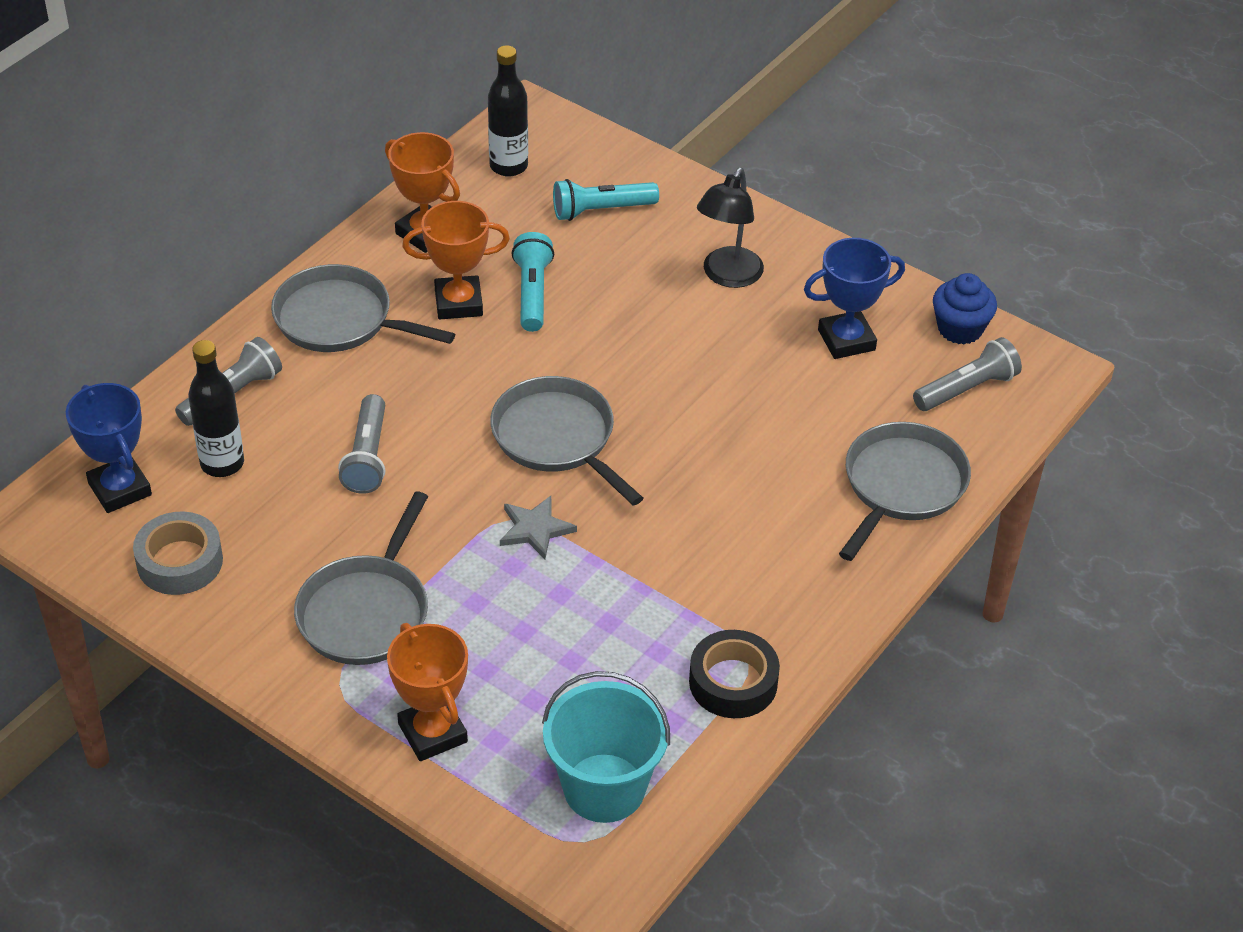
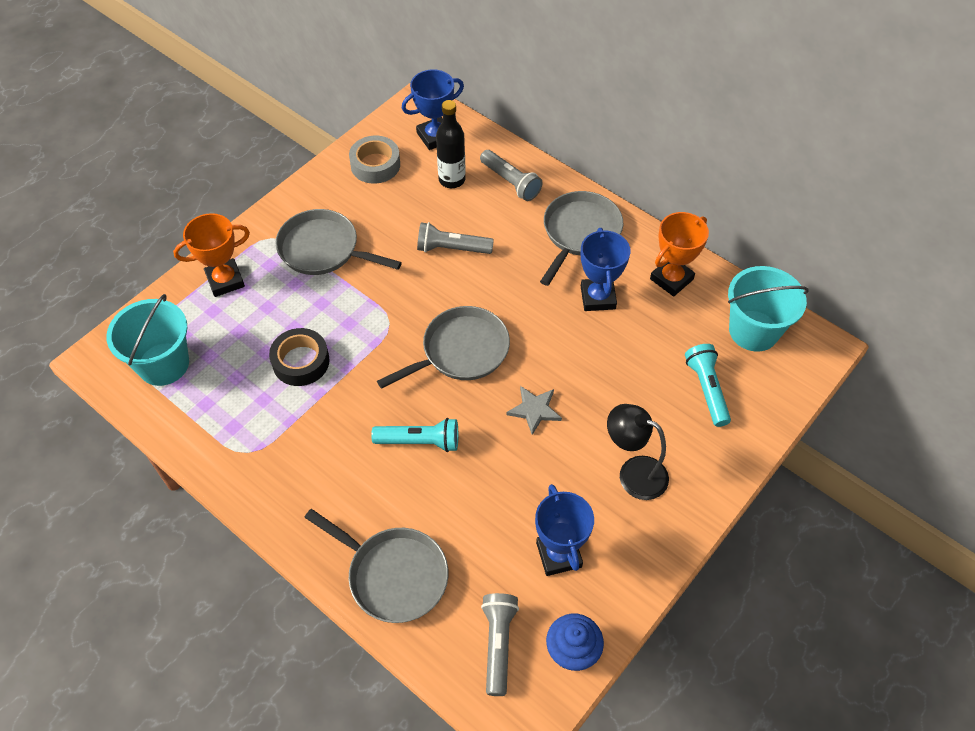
camera: 95 degrees right, 10 degrees up
orange trophy [402,201,510,319] -> blue trophy [581,228,631,311]
black bottle [488,45,528,177] -> turquoise bucket [728,266,809,352]
grey star [500,496,577,560] -> grey star moved to [506,386,562,435]
turquoise flashlight [511,232,554,332] -> turquoise flashlight moved to [371,418,458,452]
black tape [689,630,780,718] -> black tape moved to [269,328,330,386]
grey flashlight [913,337,1022,411] -> grey flashlight turned 150 degrees counterclockwise [481,593,519,696]

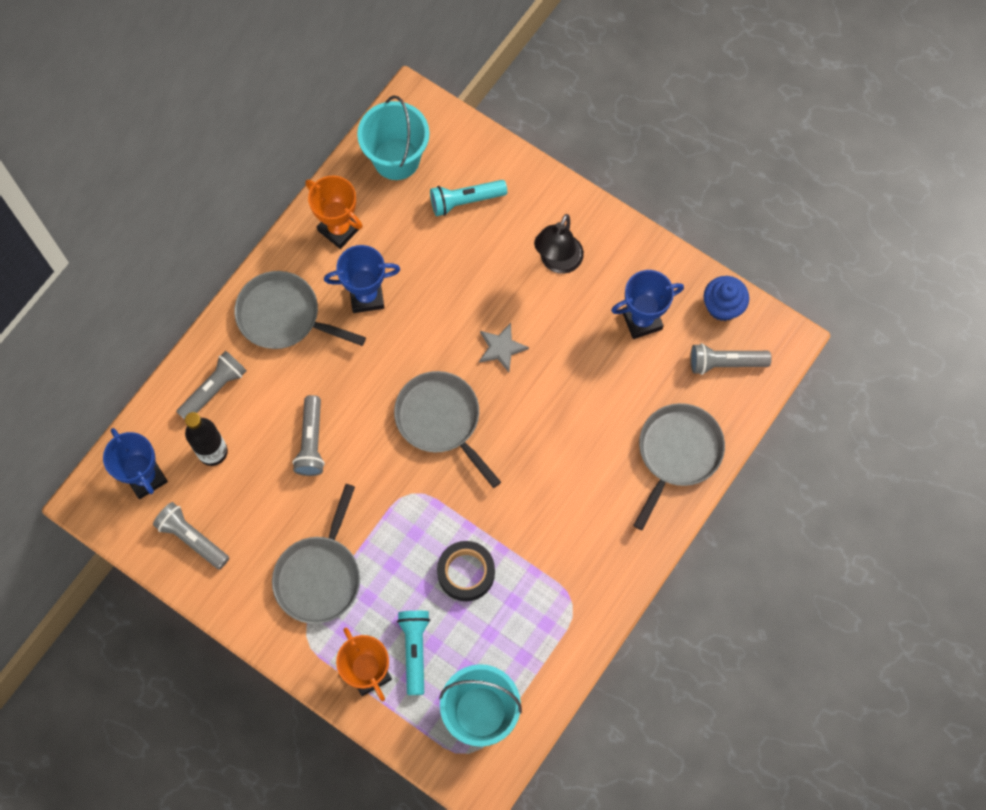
camera: 95 degrees left, 15 degrees up
grey tape [349,136,400,183] -> grey flashlight [153,502,229,570]
turquoise flashlight [371,418,458,452] -> turquoise flashlight moved to [397,611,430,695]

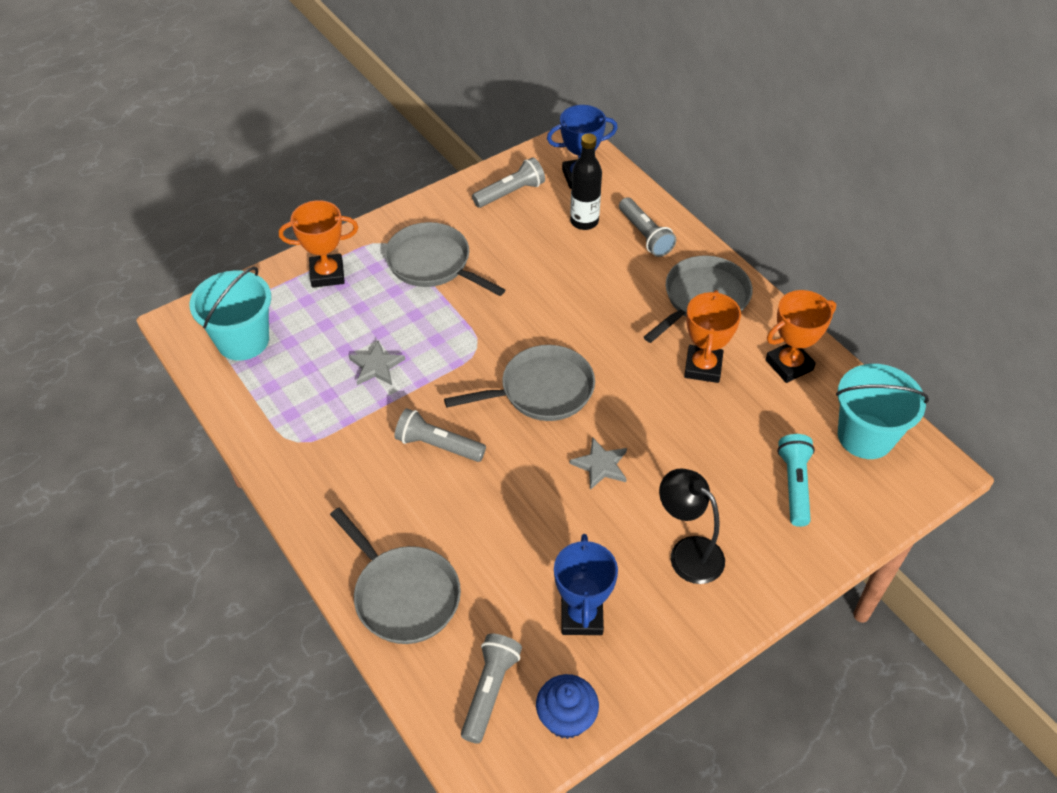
camera: 110 degrees right, 20 degrees down
grey flashlight [292,395,325,476] -> grey flashlight moved to [395,408,486,462]
blue trophy [324,245,400,313] -> orange trophy [684,290,741,383]
turquoise flashlight [397,611,430,695] -> none
black tape [437,541,495,601] -> grey star [349,340,405,385]

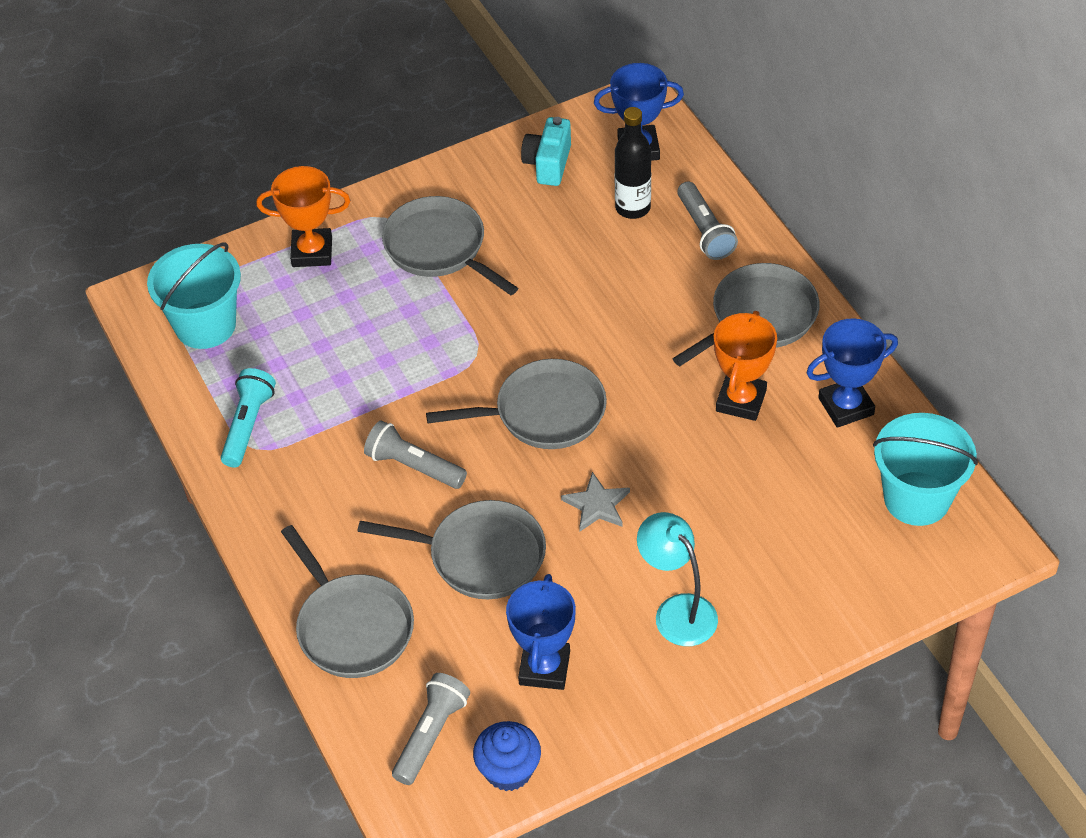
camera: 10 degrees right, 0 degrees up
grey star [349,340,405,385] -> none
grey flashlight [472,157,545,208] -> turquoise camera [521,117,571,186]
black lamp [659,468,725,584] -> turquoise lamp [637,512,718,646]
orange trophy [766,290,836,383] -> blue trophy [807,318,898,428]
turquoise flashlight [777,434,815,527] -> turquoise flashlight moved to [221,368,276,467]
none -> grey pan [357,500,546,599]

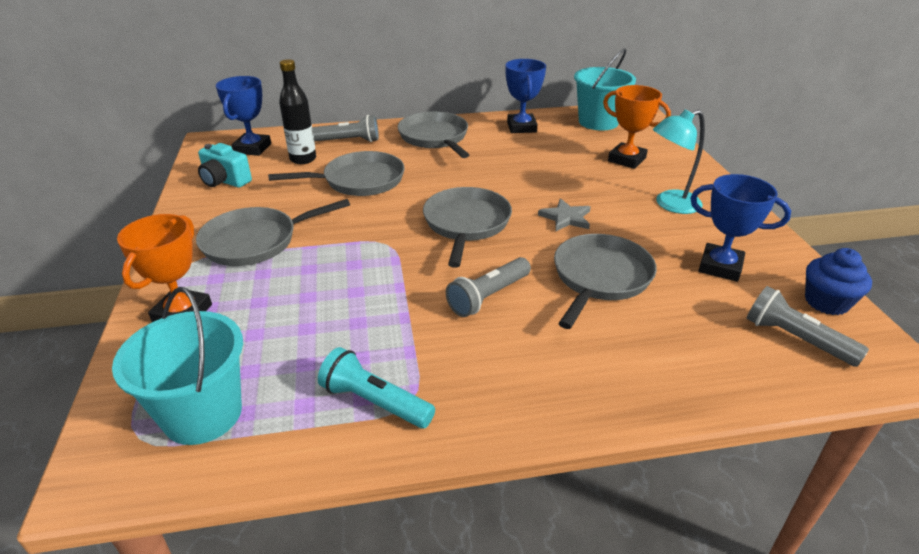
camera: 75 degrees left, 15 degrees down
grey pan [281,525,414,678] -> grey pan moved to [268,151,405,196]
orange trophy [714,311,777,421] -> orange trophy moved to [603,85,671,169]

